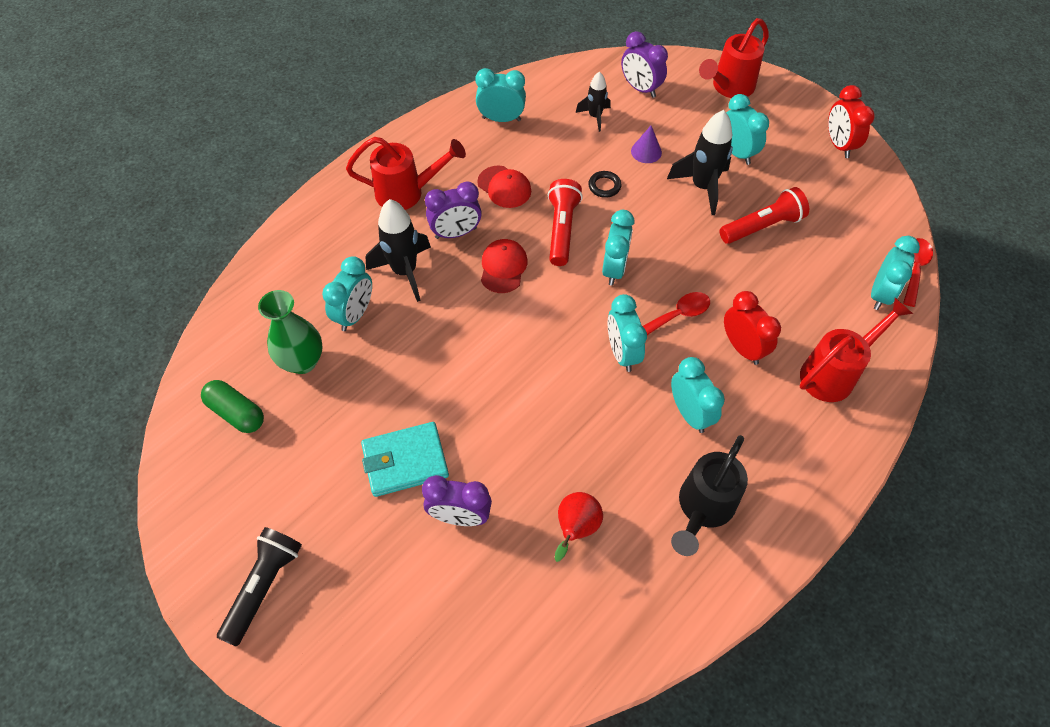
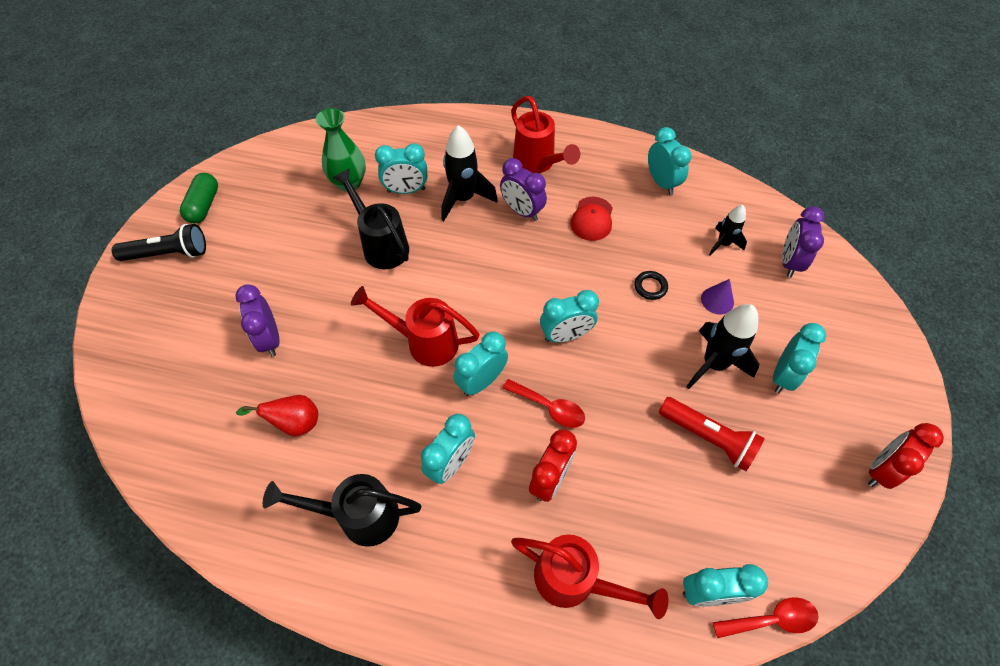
camera: 60 degrees right, 0 degrees up
green capsule [201,380,264,433] -> green capsule moved to [180,173,218,224]
turquoise wallet [361,422,449,497] -> none
red cap [481,239,527,293] -> none
red flashlight [548,179,583,266] -> none
red watering can [699,18,769,98] -> red watering can moved to [351,286,480,367]
none -> black watering can [332,168,409,269]

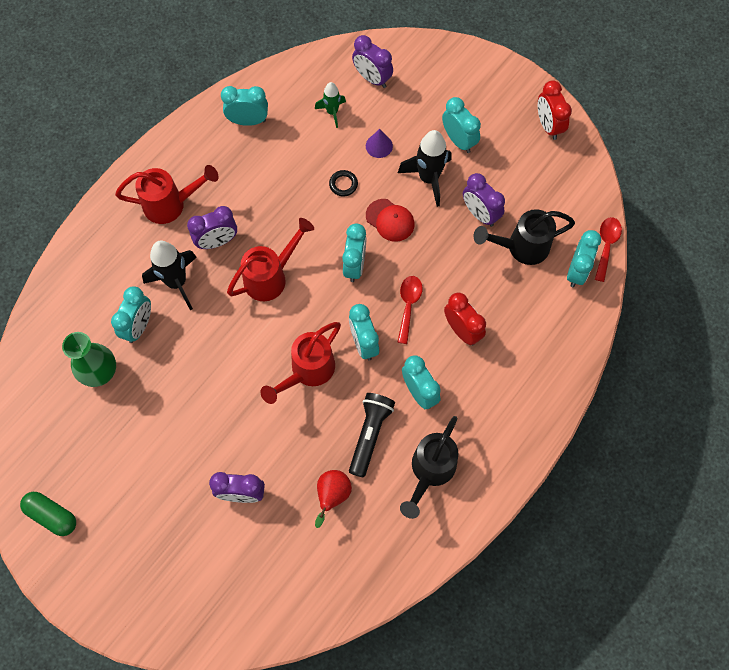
camera: 65 degrees left, 10 degrees up
black flashlight [112,224,206,261] -> black flashlight moved to [349,393,395,478]
black watering can [332,168,409,269] -> black watering can moved to [474,209,575,265]
red spoon [503,379,585,428] -> red spoon turned 45 degrees counterclockwise [397,276,423,344]
red watering can [511,535,669,619] -> red watering can moved to [227,218,314,301]
red cap [570,197,613,241] -> red cap moved to [366,199,414,242]
red flashlight [659,397,765,471] -> purple clock [463,173,505,227]
black rocket [709,205,747,256] -> green rocket [315,82,346,128]

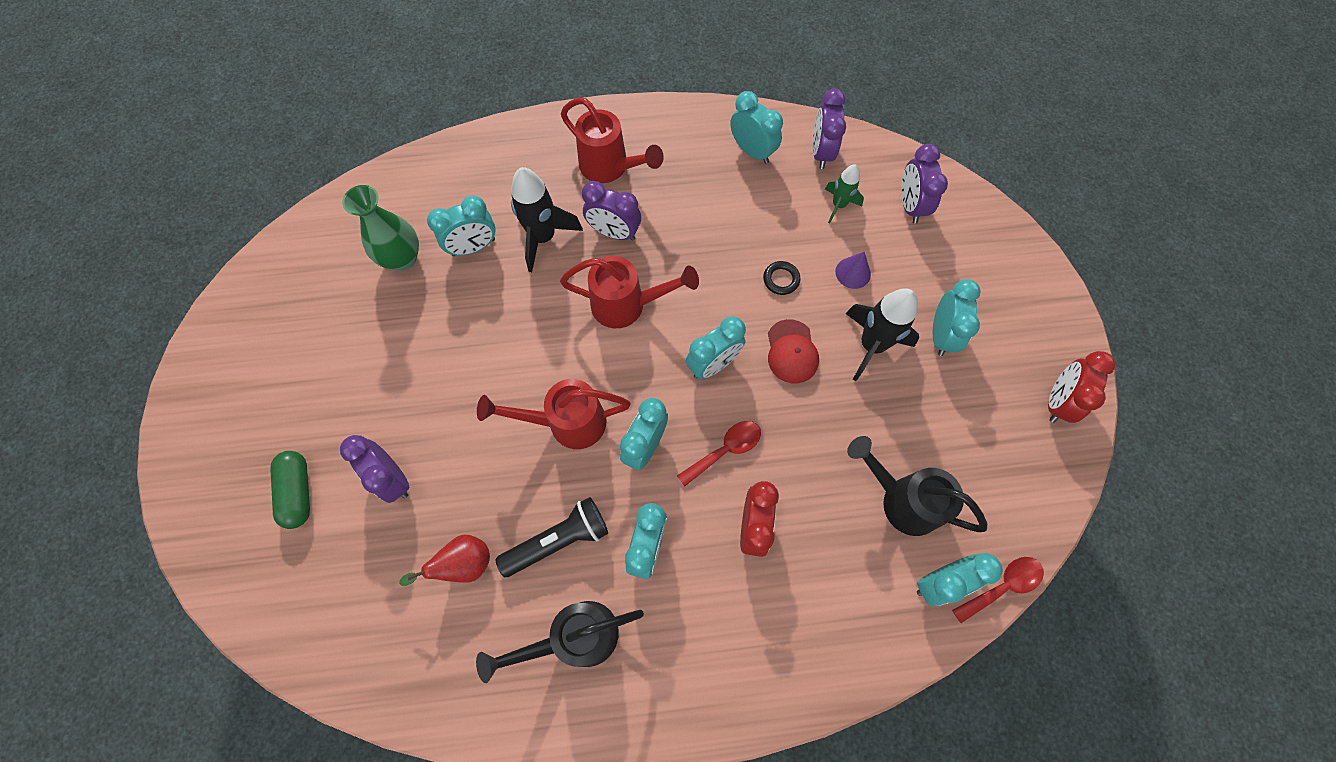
camera: 45 degrees right, 0 degrees up
green capsule [20,492,76,536] -> green capsule moved to [270,451,310,529]
purple clock [463,173,505,227] -> purple clock moved to [812,89,846,169]

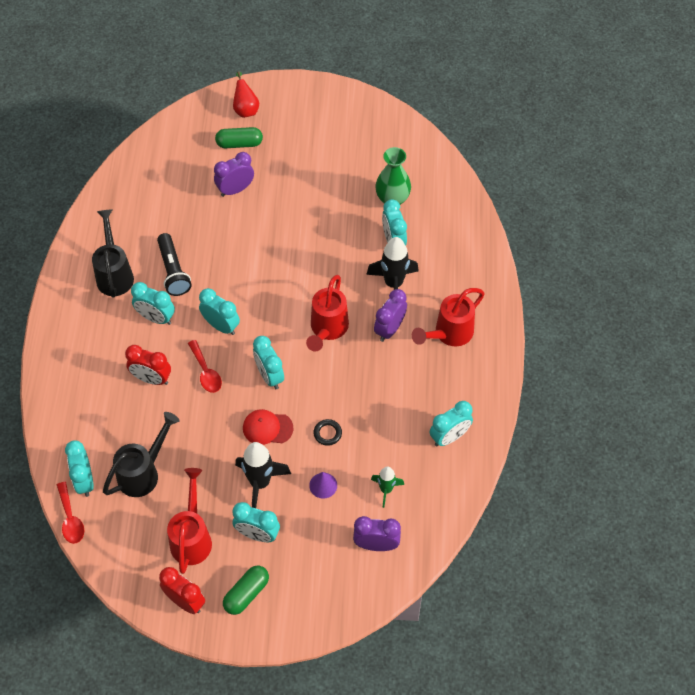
camera: 100 degrees right, 10 degrees down
red pear [399,535,490,586] -> red pear moved to [233,72,259,118]
red watering can [477,379,630,449] -> red watering can moved to [167,468,212,574]
purple clock [812,89,846,169] -> none
none -> green capsule [223,566,269,615]

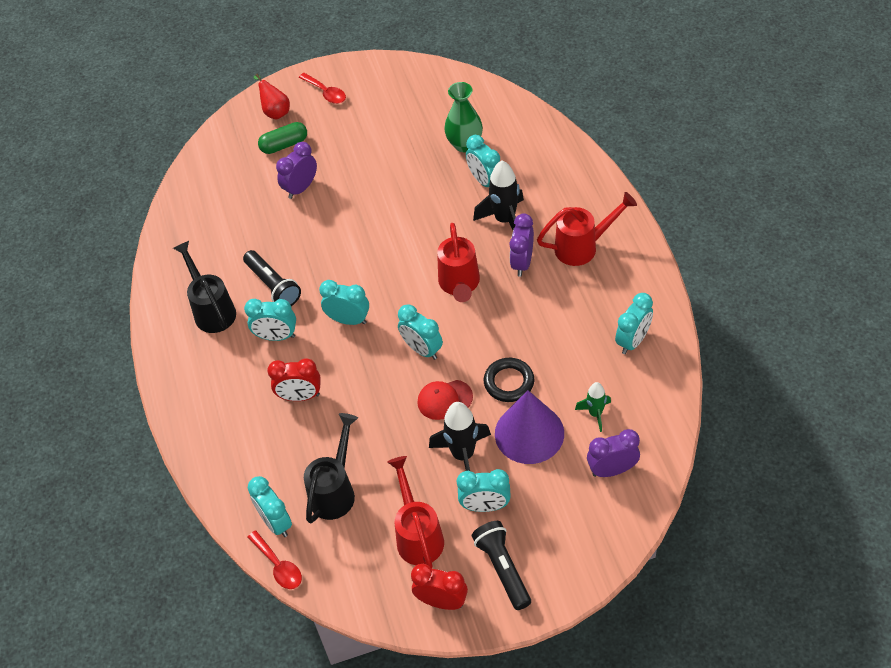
camera: 15 degrees left, 5 degrees down
red spoon [188,340,222,393] -> red spoon moved to [299,73,346,104]
green capsule [223,566,269,615] -> black flashlight [472,521,531,610]
purple cone [309,472,337,499] -> purple cone [495,390,564,464], size x2.24
black ring [313,419,342,446] -> black ring [484,358,534,402], size x1.61
red watering can [412,288,485,346] -> red watering can turned 135 degrees counterclockwise [537,192,637,266]

